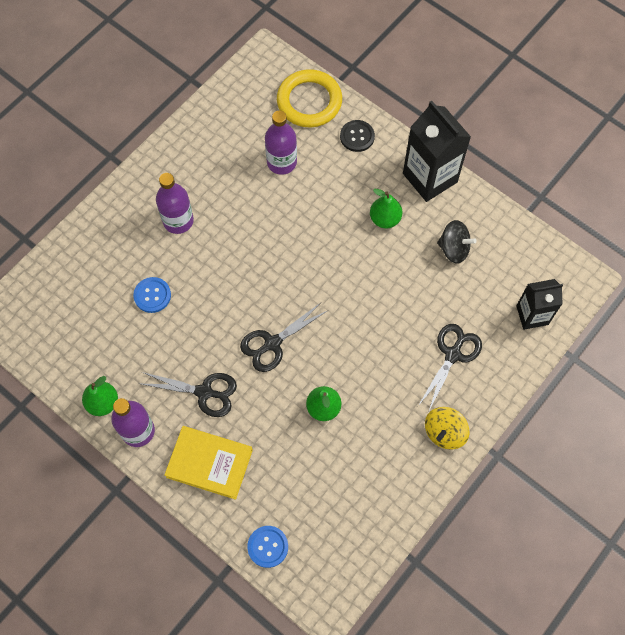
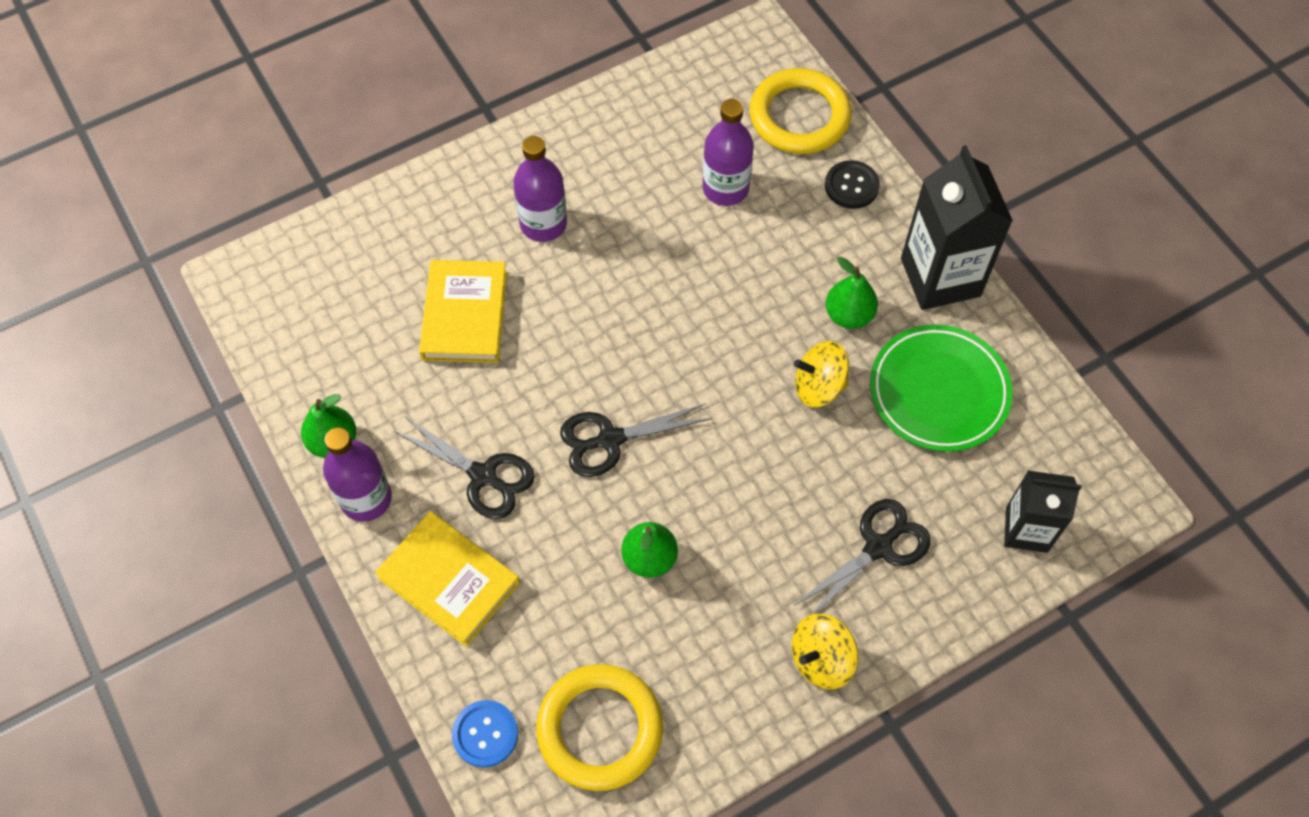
camera: 20 degrees right, 5 degrees down
blue button [133,277,171,313] -> yellow book [419,260,507,363]
black spinning top [437,220,476,264] -> green plate [870,324,1013,452]
none -> yellow ring [536,664,663,791]
none -> yellow spinning top [794,341,849,407]

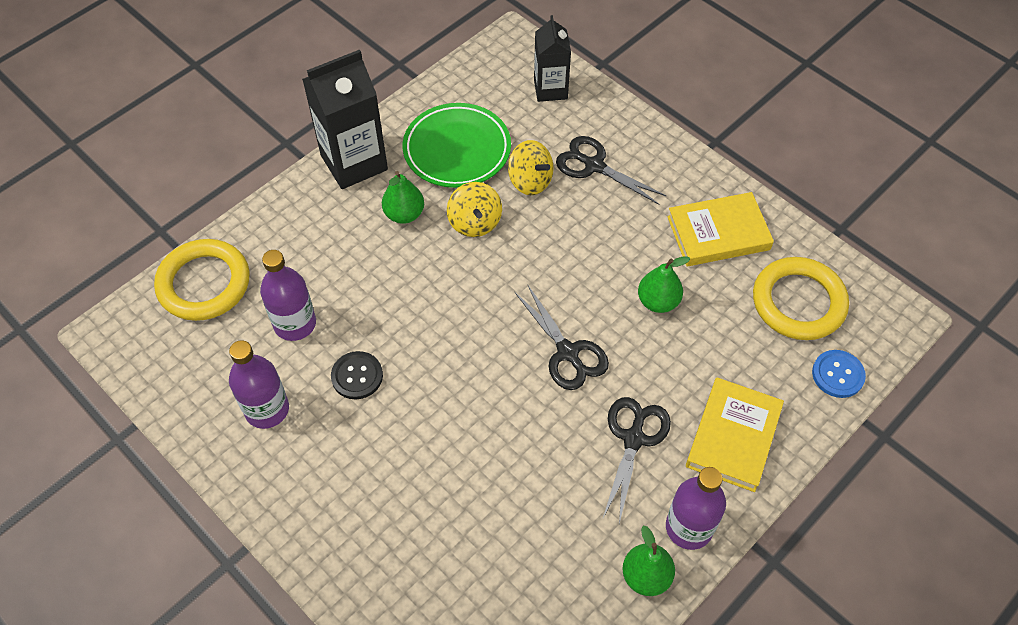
camera: 105 degrees left, 5 degrees down
yellow book [419,260,507,363] -> yellow book moved to [667,192,774,266]
purple bottle [513,136,567,242] -> purple bottle moved to [229,340,289,429]
yellow spinning top [792,613,858,690] -> yellow spinning top moved to [508,140,554,195]
black button [825,160,880,209] -> black button moved to [331,351,383,399]

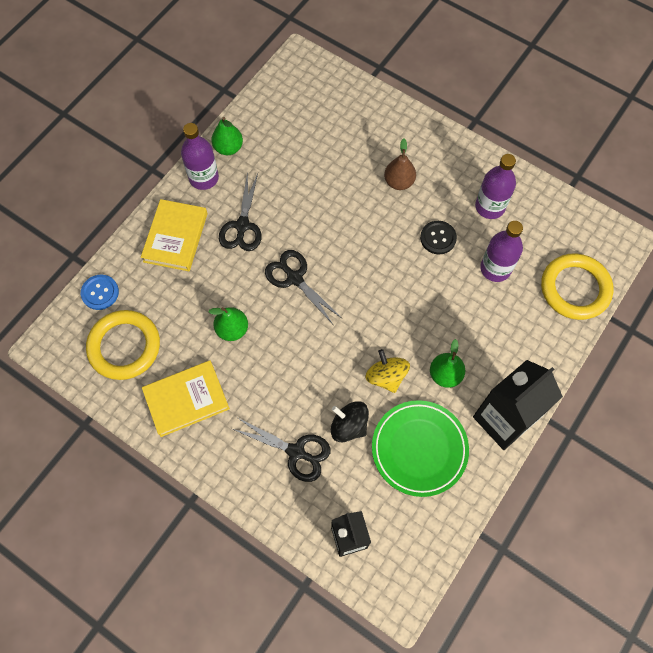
camera: 170 degrees right, 10 degrees up
yellow spinning top [508,140,554,195] -> black spinning top [331,401,369,442]
none -> brown pear [384,138,416,190]

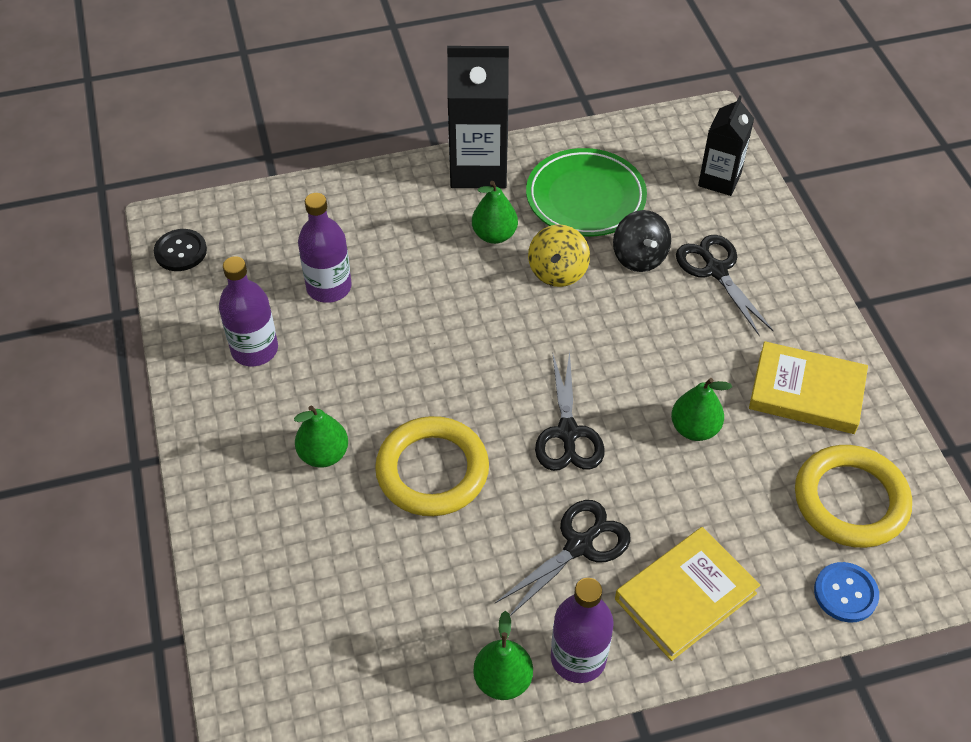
camera: 140 degrees left, 15 degrees down
brown pear [384,138,416,190] -> green pear [294,406,348,467]
black button [420,221,457,255] -> black button moved to [154,229,207,271]
yellow ring [541,253,613,320] -> yellow ring moved to [375,416,489,516]

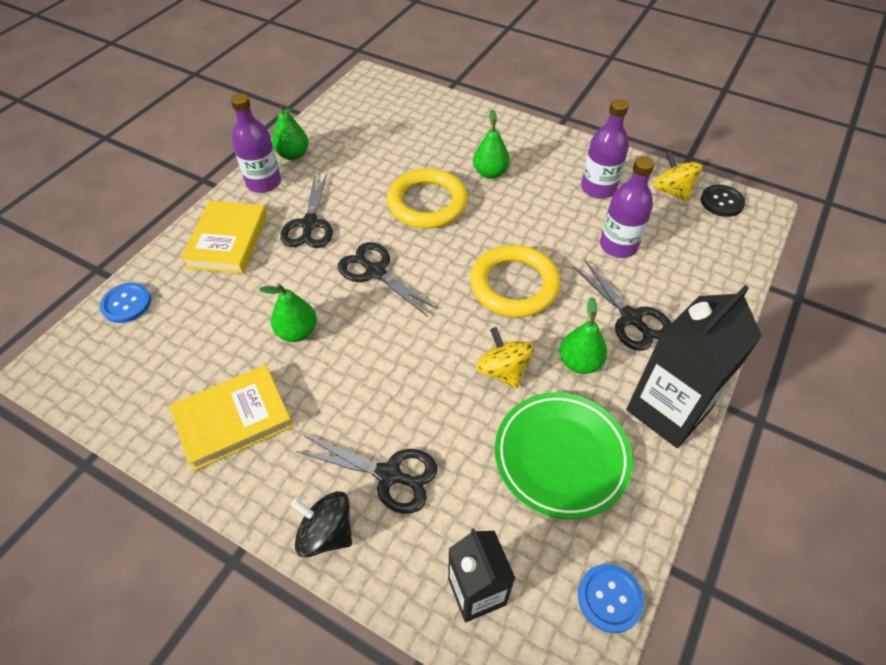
camera: 135 degrees right, 0 degrees up
black spinning top [613,210,671,272] -> black spinning top moved to [291,491,352,557]
yellow ring [795,445,912,548] -> yellow ring moved to [470,245,561,317]
none -> black scissors [573,260,671,351]
none -> blue button [578,564,644,633]
none -> yellow spinning top [653,151,703,202]

